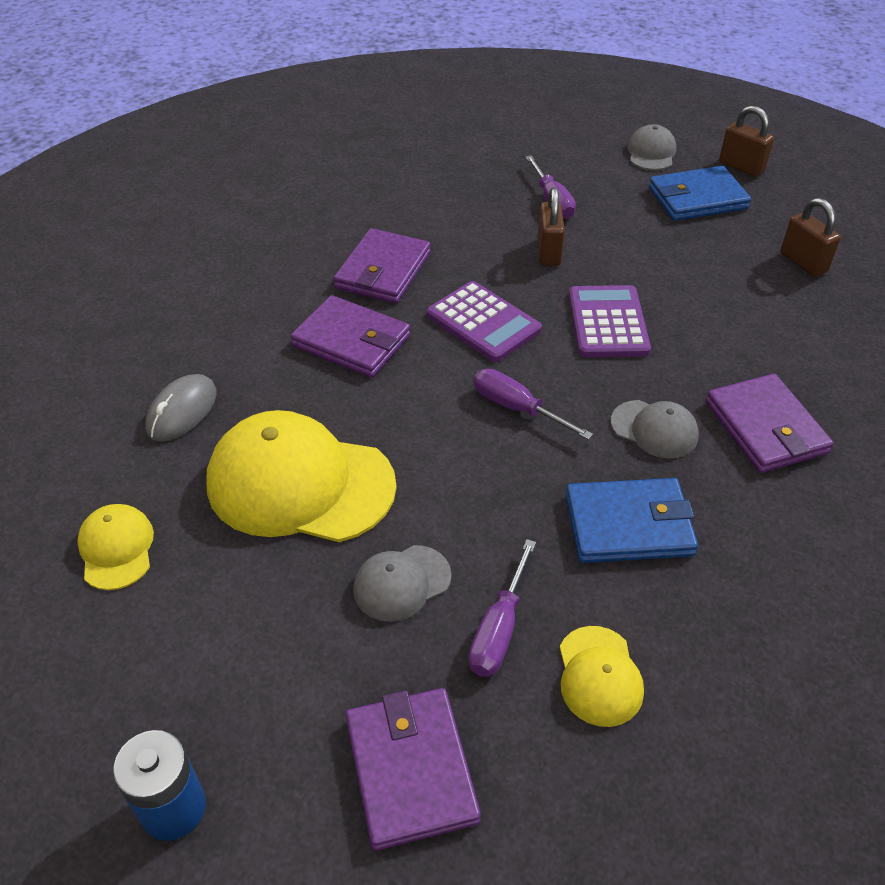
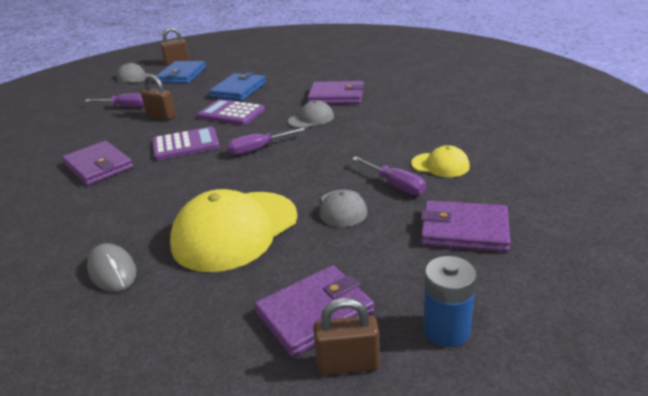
camera: 60 degrees left, 15 degrees down
yellow cap [77,504,154,590] -> none
purple wallet [291,295,410,378] -> purple wallet moved to [255,265,375,357]
blue wallet [566,478,698,563] -> blue wallet moved to [209,72,266,101]
brown padlock [780,198,841,277] -> brown padlock moved to [313,298,380,375]

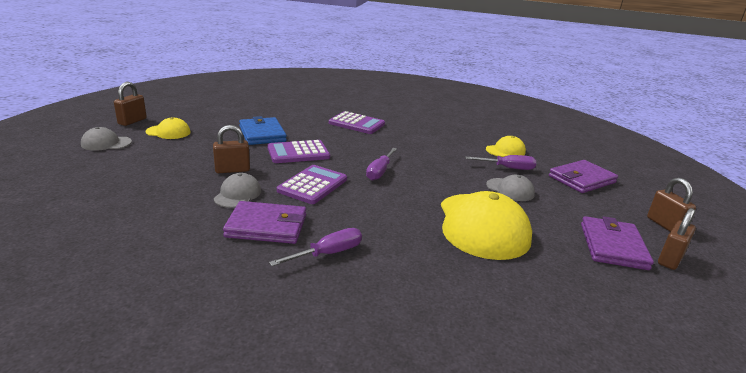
camera: 50 degrees left, 5 degrees down
purple screwdriver [85,93,144,107] -> purple screwdriver moved to [269,228,362,266]
grey mouse [87,243,137,292] -> none
blue wallet [156,61,206,84] -> yellow cap [145,117,191,139]
grey cap [288,101,334,128] -> grey cap moved to [214,173,261,208]
purple wallet [307,81,364,104] -> purple calculator [329,111,385,134]
blue battery [423,256,477,347] -> brown padlock [647,178,696,232]

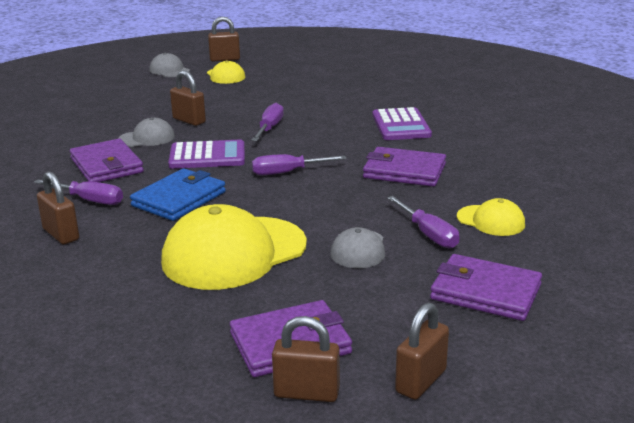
camera: 60 degrees right, 0 degrees up
blue wallet [239,116,287,145] -> blue wallet moved to [130,168,226,221]
purple calculator [267,140,330,163] -> purple screwdriver [252,103,284,141]
none -> brown padlock [37,171,79,244]
none -> purple wallet [363,147,446,187]

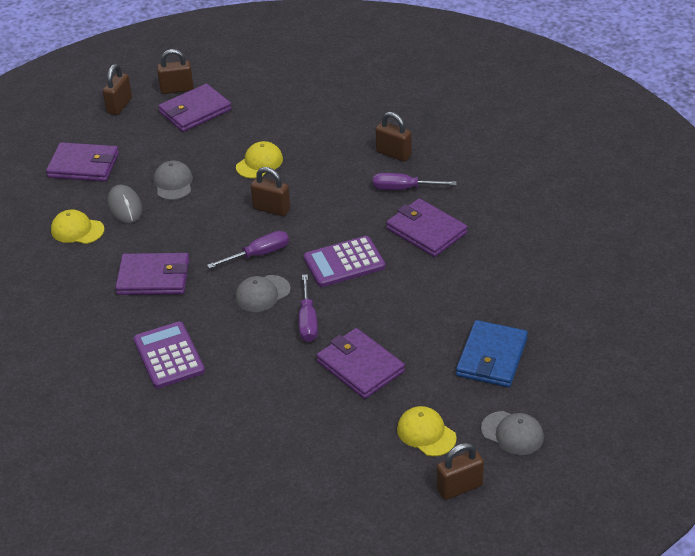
camera: 165 degrees right, 15 degrees up
grey cap [118,117,175,147] -> grey cap moved to [235,275,290,312]
blue wallet [130,168,226,221] -> blue wallet moved to [456,320,528,387]
yellow cap [161,204,307,290] -> yellow cap [236,141,283,179], size x0.49
brown padlock [170,70,206,126] -> brown padlock moved to [251,167,290,216]
purple screwdriver [387,196,459,248] -> grey mouse [107,185,142,224]
none -> purple wallet [316,328,405,399]

